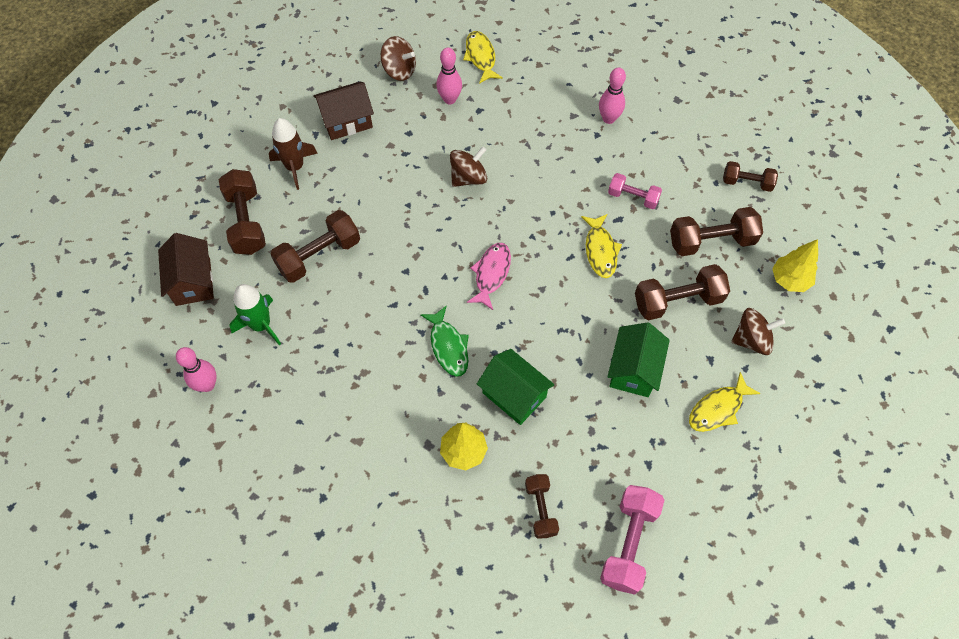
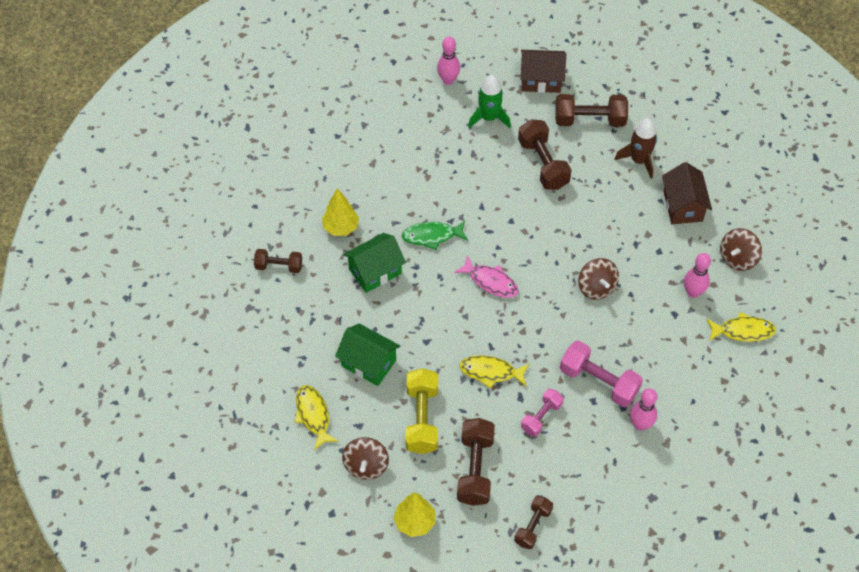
camera: 105 degrees right, 5 degrees down
pink dumbbell [600,485,664,595] -> pink dumbbell moved to [560,341,643,407]
brown dumbbell [635,264,730,320] -> yellow dumbbell [405,368,438,454]

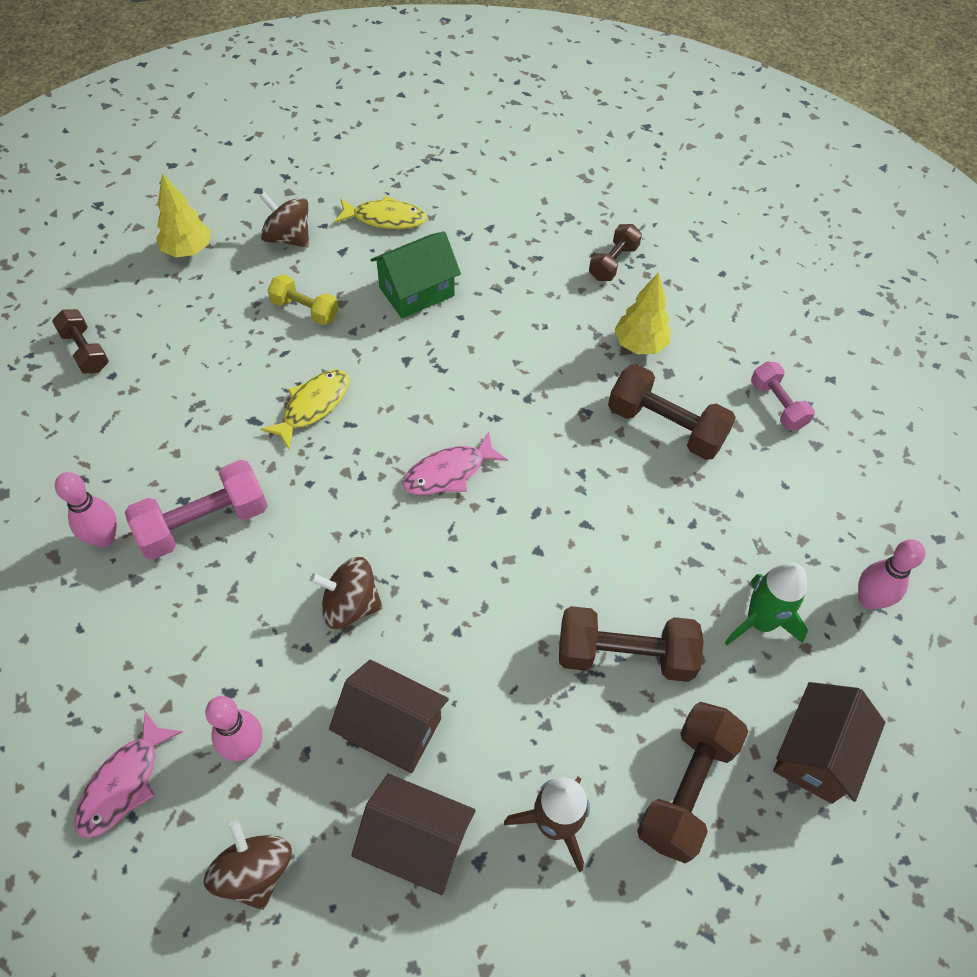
camera: 115 degrees right, 0 degrees up
green house [343,233,406,293] -> none
green fish [402,221,468,250] -> none
yellow dumbbell [405,368,438,454] -> yellow dumbbell [268,274,338,325], size x0.61
brown dumbbell [457,418,495,506] -> brown dumbbell moved to [608,364,736,460]
pink dumbbell [521,389,564,437] -> pink dumbbell moved to [751,361,815,430]
yellow fish [706,312,776,342] -> pink fish [74,711,182,838]
none -> brown house [329,660,449,773]

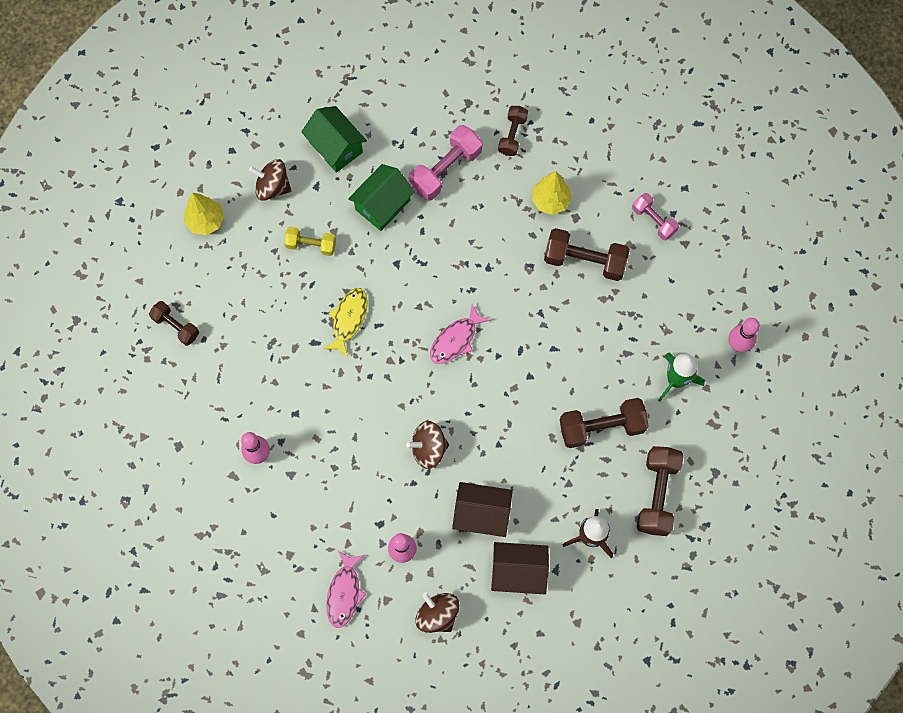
camera: 15 degrees left, 15 degrees up
pink dumbbell [125,460,268,560] -> pink dumbbell moved to [408,125,483,201]
yellow fish [334,195,427,229] -> green house [301,106,367,173]
brown house [773,682,885,804] -> none

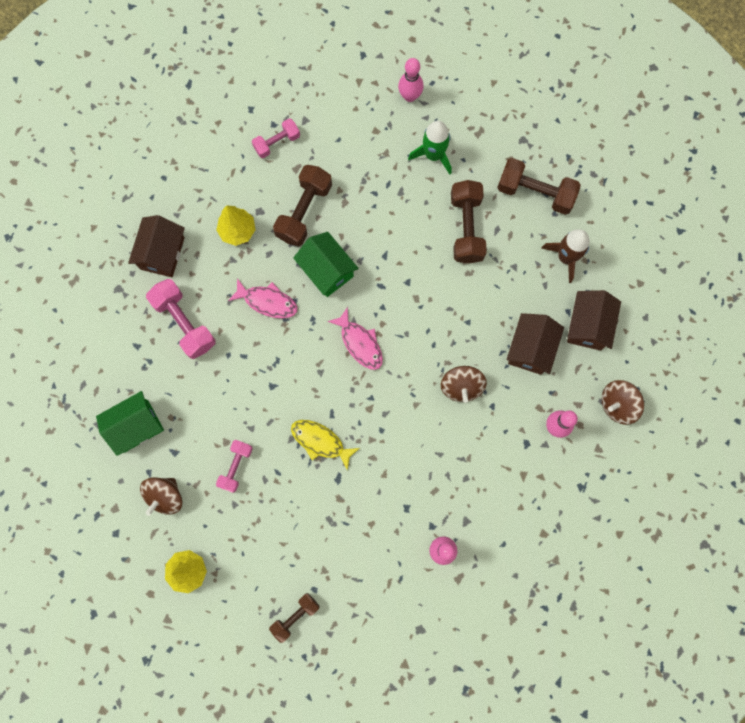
camera: 80 degrees left, 5 degrees up
yellow dumbbell [284,227,336,256] -> pink dumbbell [216,440,253,493]
pink fish [326,551,366,628] -> pink fish moved to [228,278,297,318]
green house [348,164,415,231] -> green house moved to [293,232,359,297]
brown dumbbell [498,106,528,156] -> brown house [128,215,185,277]

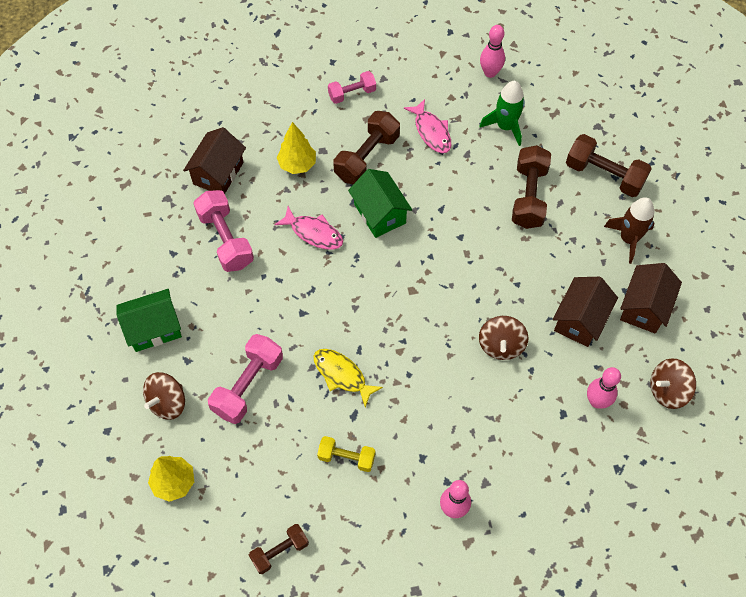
camera: 10 degrees right, 15 degrees down
pink dumbbell [216,440,253,493] -> pink dumbbell [208,334,283,424], size x1.63
pink fish [327,307,383,370] -> pink fish moved to [404,99,451,153]
none -> yellow dumbbell [317,436,376,472]

